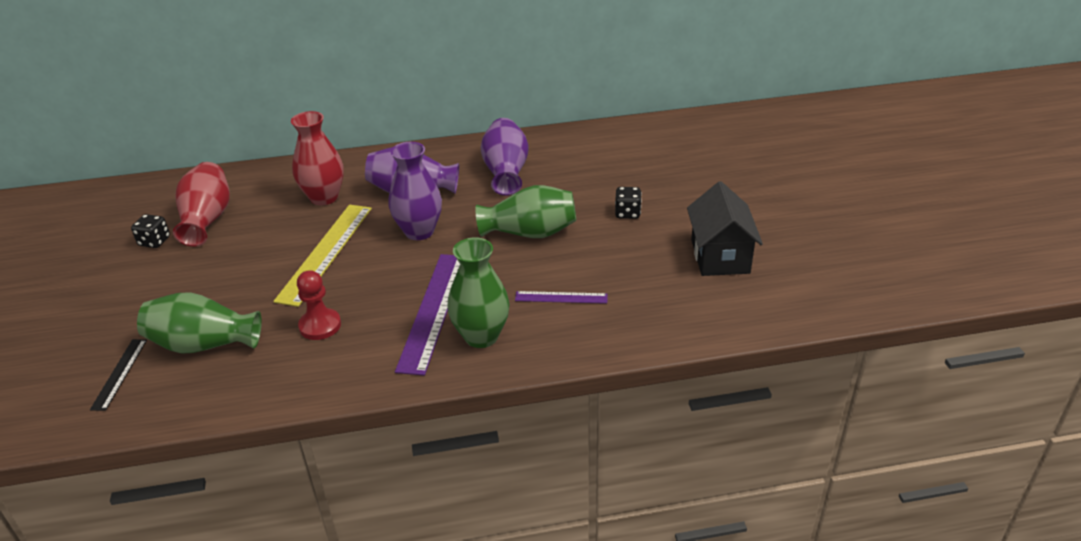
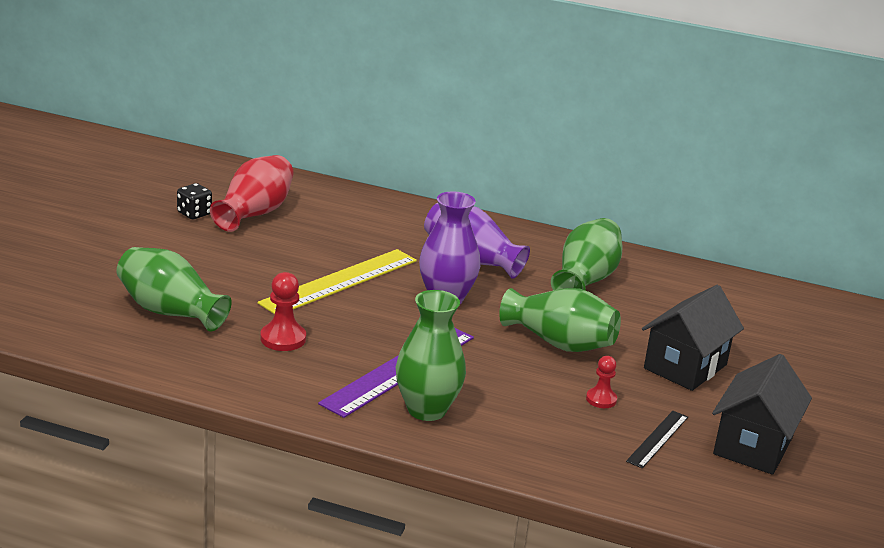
camera: 25 degrees right, 10 degrees down
black ruler [90,339,147,411] -> black ruler moved to [626,411,688,468]
red vase [291,111,344,205] -> none
purple vase [481,118,529,196] -> green vase [551,218,622,291]
purple ruler [515,291,608,304] -> none
black dice [615,187,642,219] -> black house [642,285,744,391]
none -> red pawn [586,356,617,408]

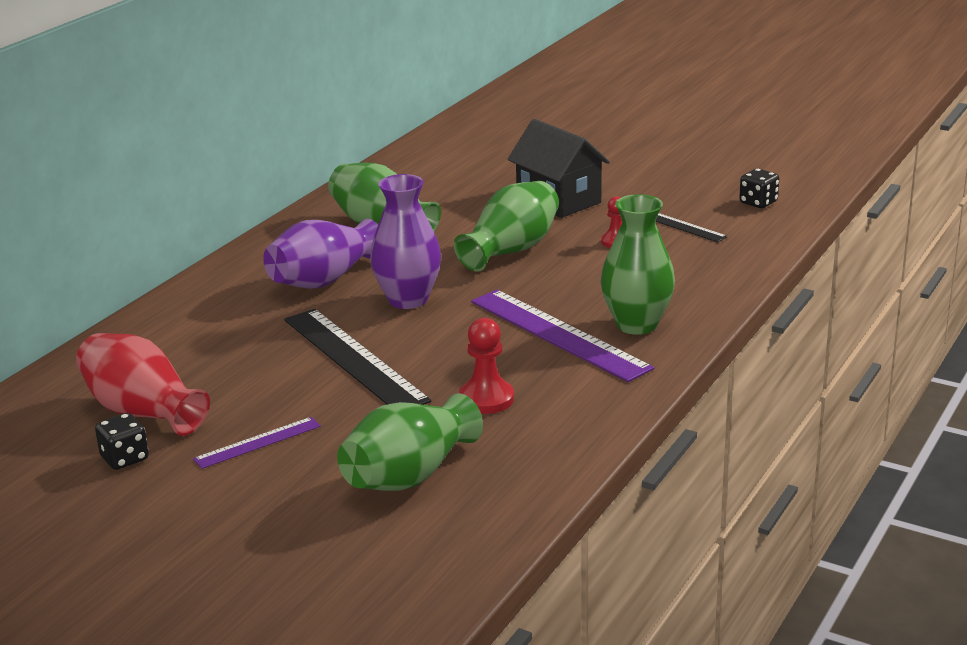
camera: 75 degrees left, 0 degrees up
yellow ruler [258,249,417,314] -> black ruler [284,309,431,405]
black house [712,354,812,475] -> none
none -> purple ruler [193,417,321,469]
none -> black dice [739,169,779,208]

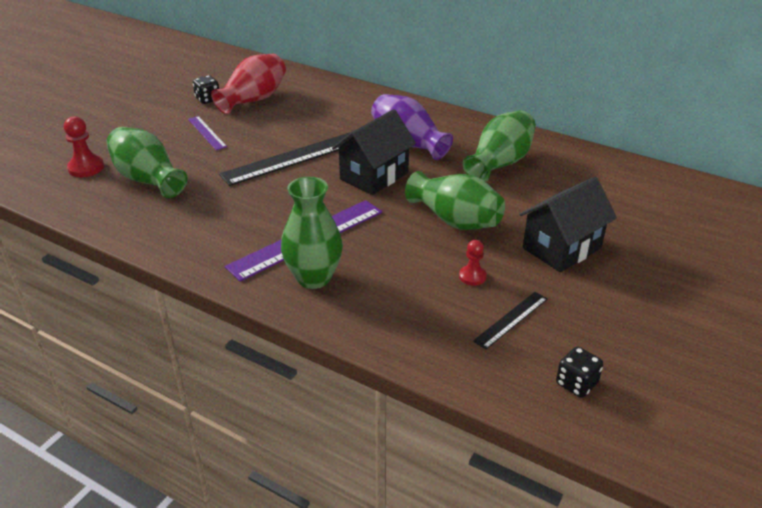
camera: 90 degrees right, 10 degrees up
purple vase [370,174,441,309] -> black house [332,109,416,195]
red pawn [459,318,514,414] -> red pawn moved to [64,116,104,177]

